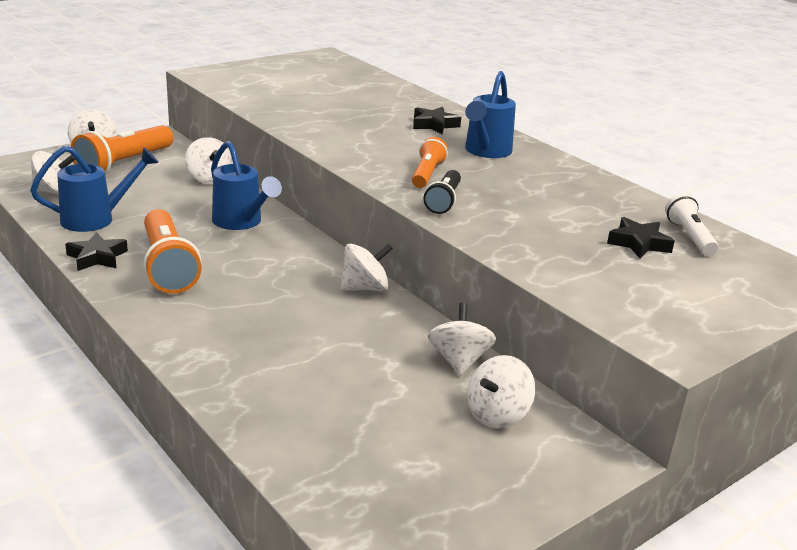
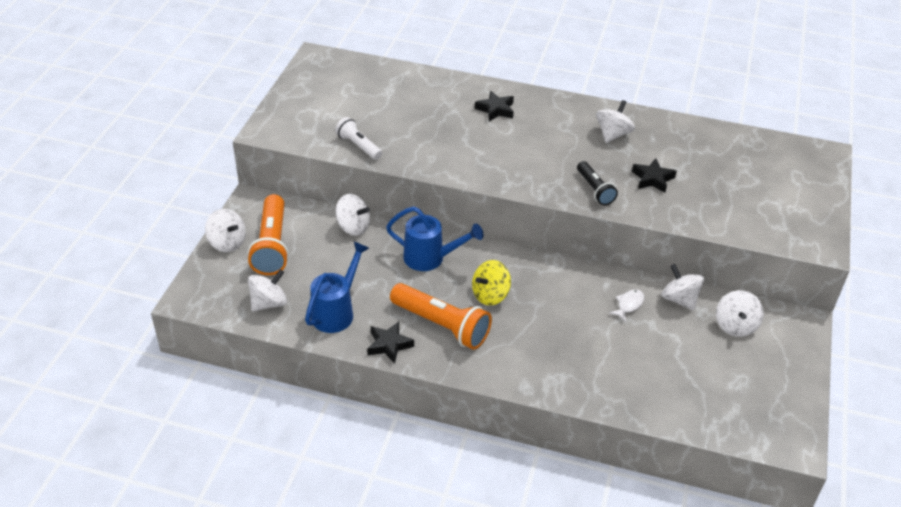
camera: 35 degrees left, 15 degrees up
white spinning top [341,243,393,291] -> white spinning top moved to [596,100,635,143]
orange flashlight [412,137,448,188] -> none
blue watering can [465,71,516,158] -> none
black star [607,217,675,258] -> black star moved to [632,158,677,193]
white flashlight [665,194,718,256] -> white flashlight moved to [335,117,382,160]
none -> yellow spinning top [472,260,511,306]
none -> white fish [609,289,644,322]

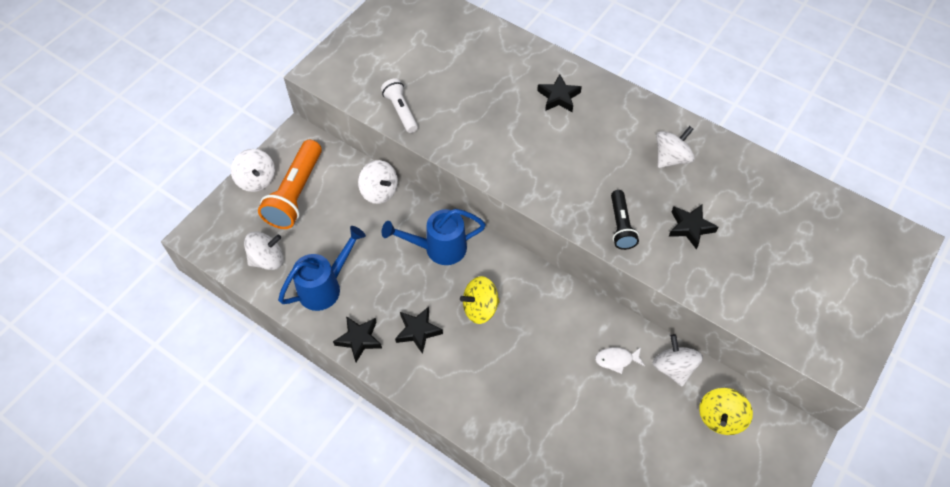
camera: 20 degrees right, 15 degrees up
blue watering can [386,206,483,271] -> blue watering can turned 135 degrees clockwise [382,209,486,265]
orange flashlight [390,283,492,350] -> black star [395,307,443,354]
white fish [609,289,644,322] -> white fish turned 150 degrees counterclockwise [595,347,645,374]
white spinning top [716,290,764,337] -> yellow spinning top [699,388,753,435]

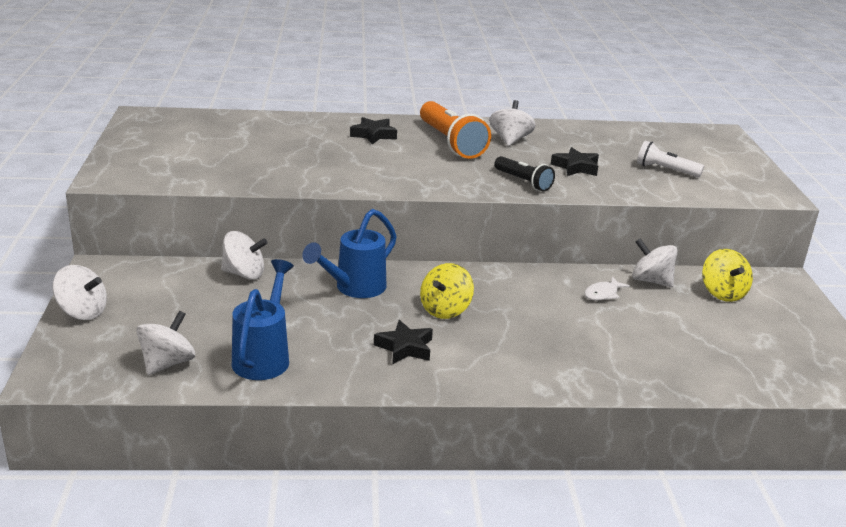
camera: 40 degrees left, 30 degrees down
orange flashlight [258,140,322,229] -> orange flashlight moved to [420,101,491,159]
black star [333,316,382,362] -> none
white flashlight [381,78,418,133] -> white flashlight moved to [637,141,704,177]

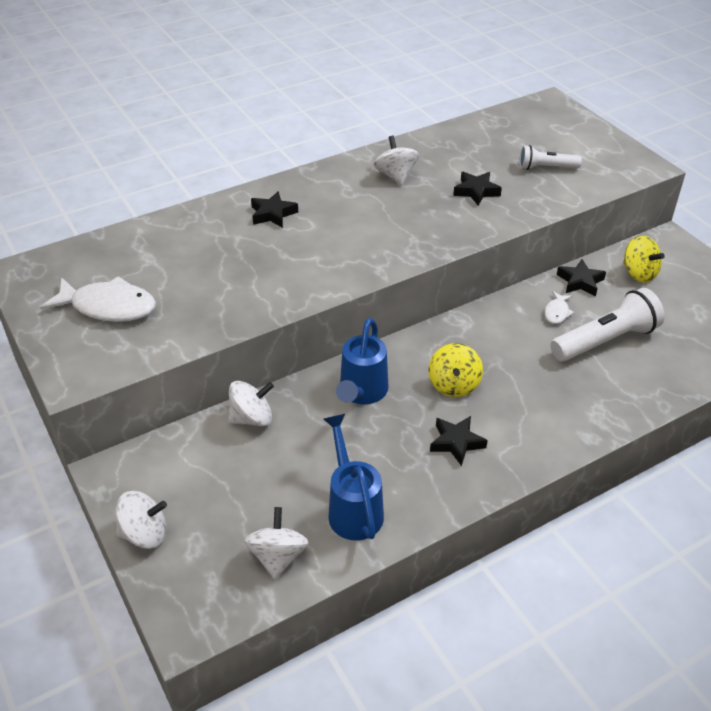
camera: 25 degrees left, 15 degrees up
orange flashlight [420,101,491,159] -> none
black flashlight [494,156,555,192] -> none
white spinning top [632,239,678,287] -> black star [557,259,606,297]
none -> white fish [40,276,156,322]
none -> white flashlight [550,288,665,361]

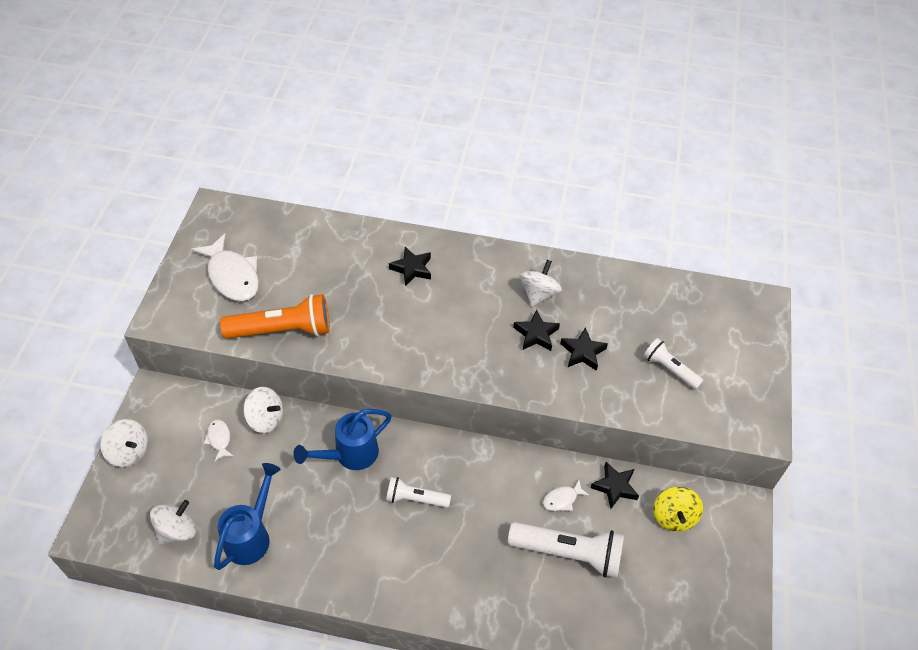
camera: 40 degrees right, 10 degrees up
yellow spinning top [429,343,483,397] -> white flashlight [386,477,451,508]
black star [430,416,488,466] -> black star moved to [513,309,560,351]
none -> white fish [204,419,233,462]
none -> orange flashlight [220,294,329,339]

